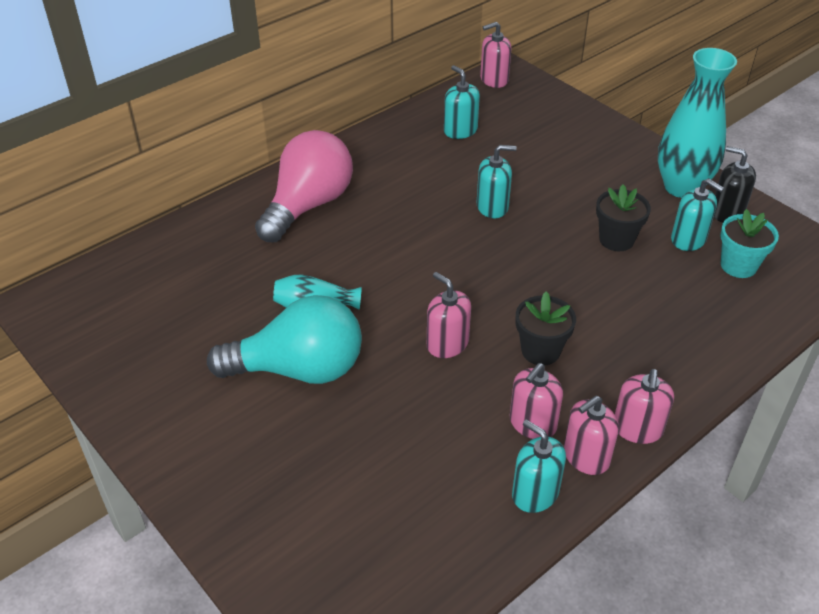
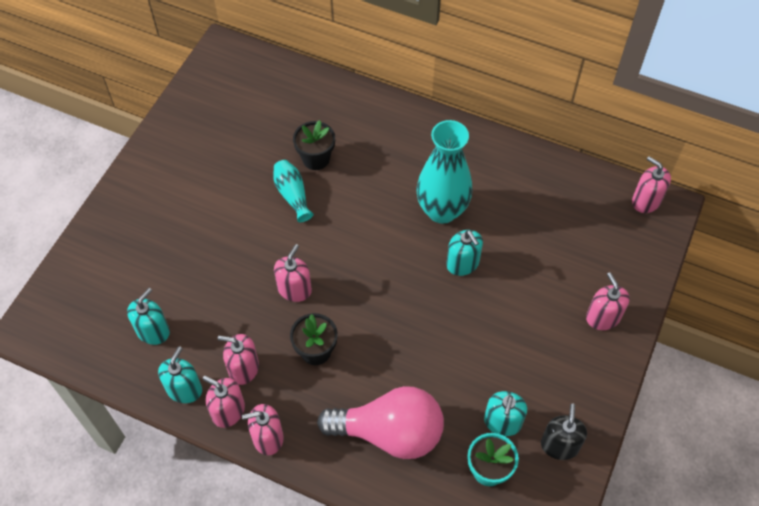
camera: 65 degrees right, 15 degrees up
turquoise light bulb [207,295,362,384] -> none
pink light bulb [255,130,353,242] -> pink light bulb moved to [317,386,444,459]
turquoise soap dispenser [444,65,480,139] -> turquoise soap dispenser moved to [127,288,170,345]
black flower pot [596,184,651,251] -> black flower pot moved to [293,120,335,170]
turquoise vase [658,48,737,198] -> turquoise vase moved to [416,120,473,224]
none -> pink soap dispenser [586,272,630,330]

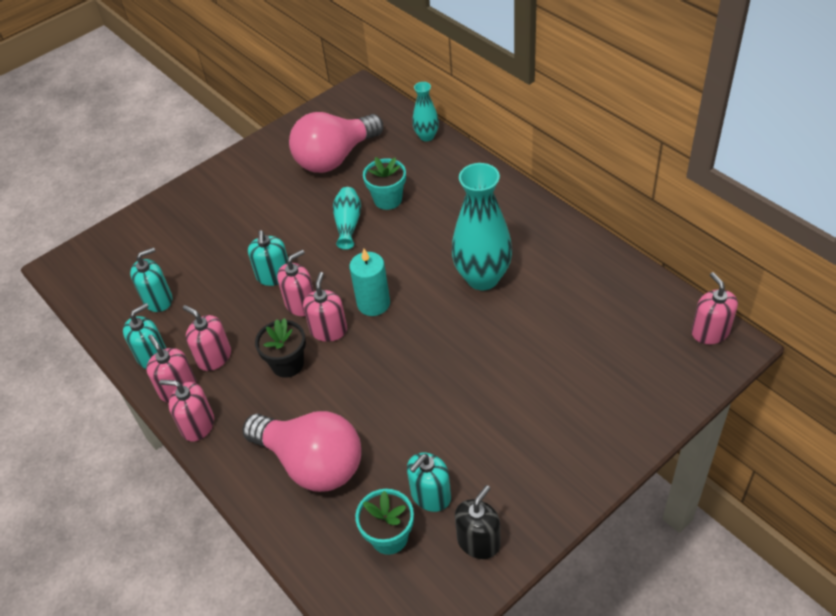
camera: 30 degrees right, 10 degrees down
black flower pot [293,120,335,170] -> turquoise flower pot [363,157,406,210]
turquoise soap dispenser [446,230,483,276] -> turquoise soap dispenser moved to [248,231,288,286]
pink soap dispenser [586,272,630,330] -> pink soap dispenser moved to [303,272,347,342]
none -> pink light bulb [289,112,383,173]
none -> turquoise candle [349,249,390,316]
none -> turquoise vase [412,82,439,141]

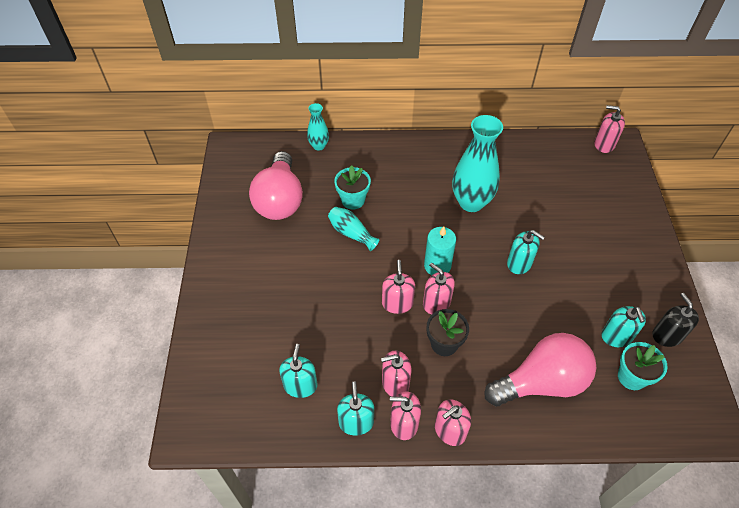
camera: 55 degrees left, 5 degrees up
turquoise soap dispenser [248,231,288,286] -> turquoise soap dispenser moved to [507,230,545,274]

